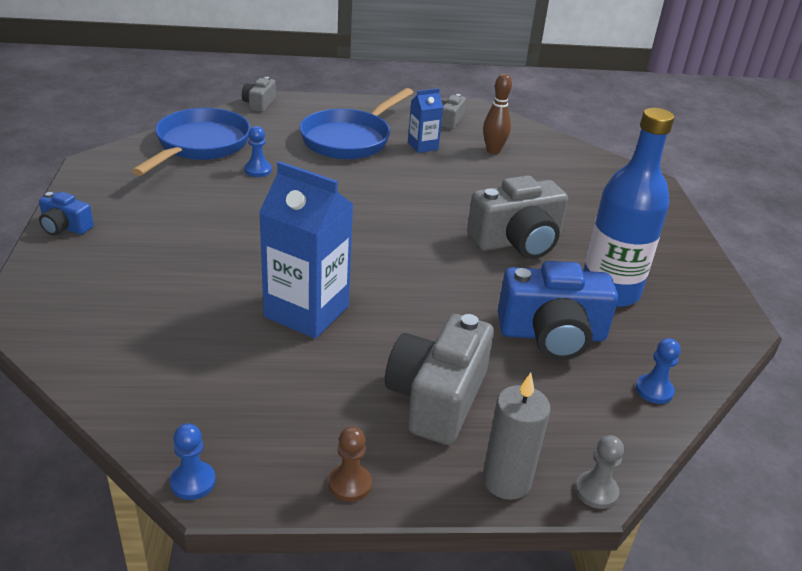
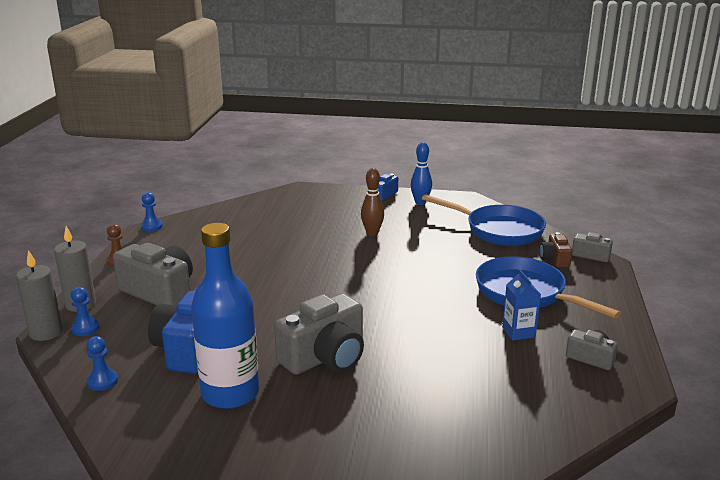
camera: 105 degrees right, 10 degrees down
blue pawn [244,126,272,177] -> blue pawn moved to [71,287,100,336]
blue carton [259,161,354,339] -> none
grey camera [467,175,568,259] -> grey camera turned 120 degrees counterclockwise [274,293,364,375]
brown bowling pin [483,74,512,154] -> brown bowling pin moved to [361,168,384,236]
grey pawn [575,435,624,509] -> grey candle [16,250,63,341]
none -> blue bowling pin [411,142,432,205]
none -> brown camera [539,232,572,268]

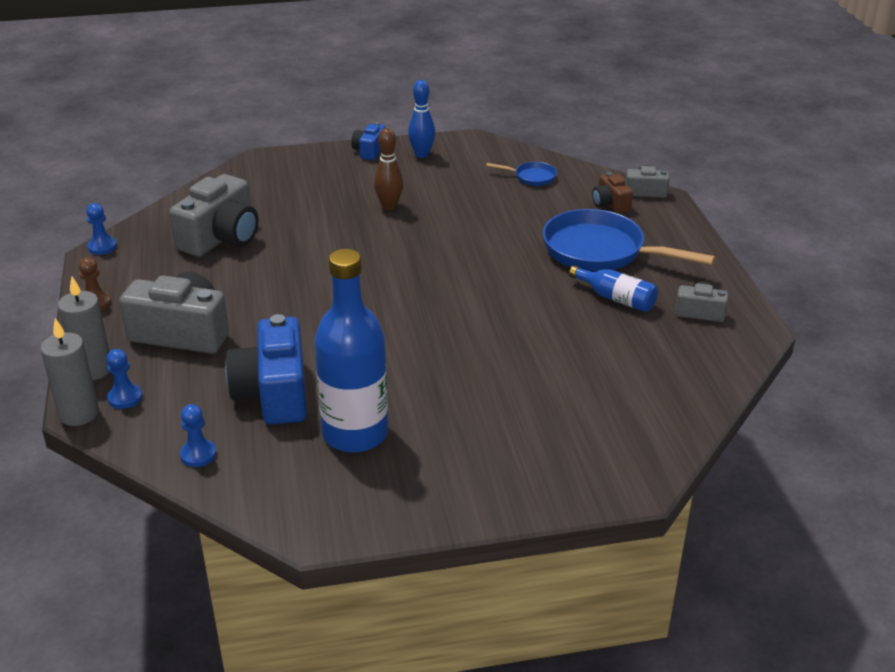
camera: 20 degrees left, 10 degrees up
grey camera [274,293,364,375] -> grey camera moved to [169,174,258,257]
blue pan [422,194,546,246] -> blue pan [486,162,557,186], size x0.45
blue carton [502,270,541,341] -> blue bottle [569,265,658,312]

